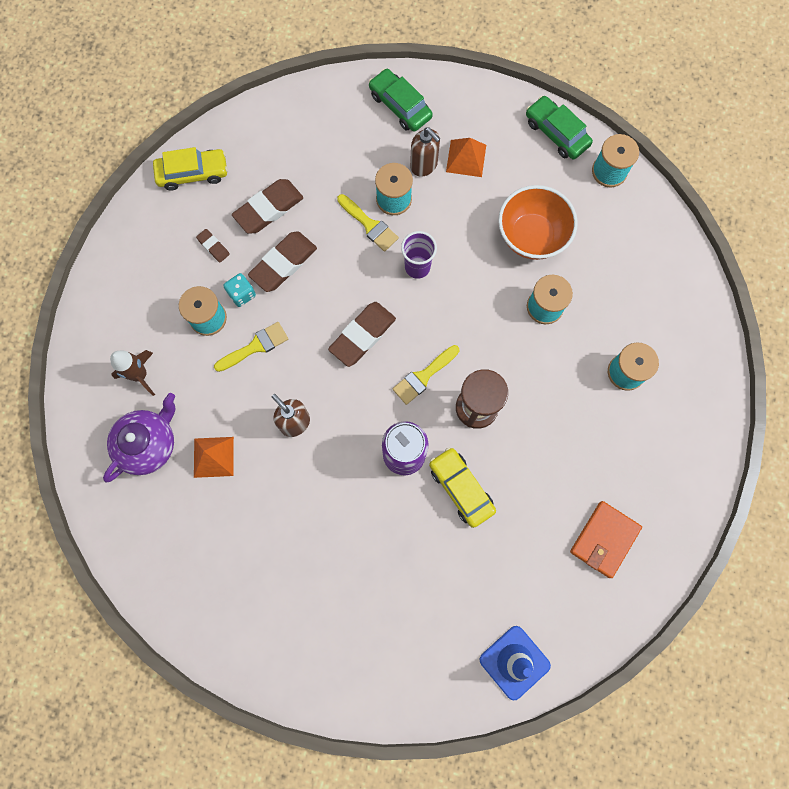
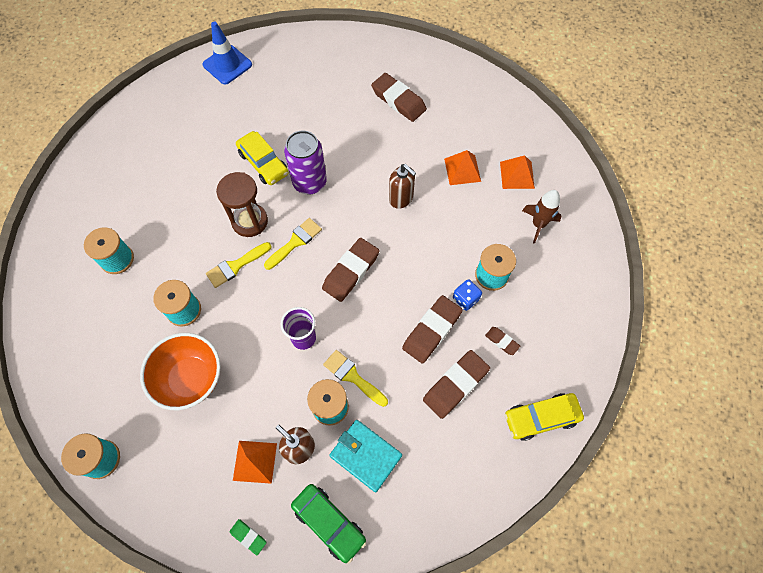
camera: 175 degrees right, 10 degrees down
purple teapot [103,393,175,482] -> orange pyramid [500,155,535,189]
yellow brush [214,322,288,372] -> yellow brush moved to [206,242,272,288]
turquoise dice [223,273,256,307] -> blue dice [453,279,482,311]
green car [526,96,593,159] -> none
orange wallet [570,501,642,578] -> none
none -> green eraser [230,519,267,555]
none -> turquoise wallet [329,420,402,492]
none -> brown eraser [371,73,427,122]

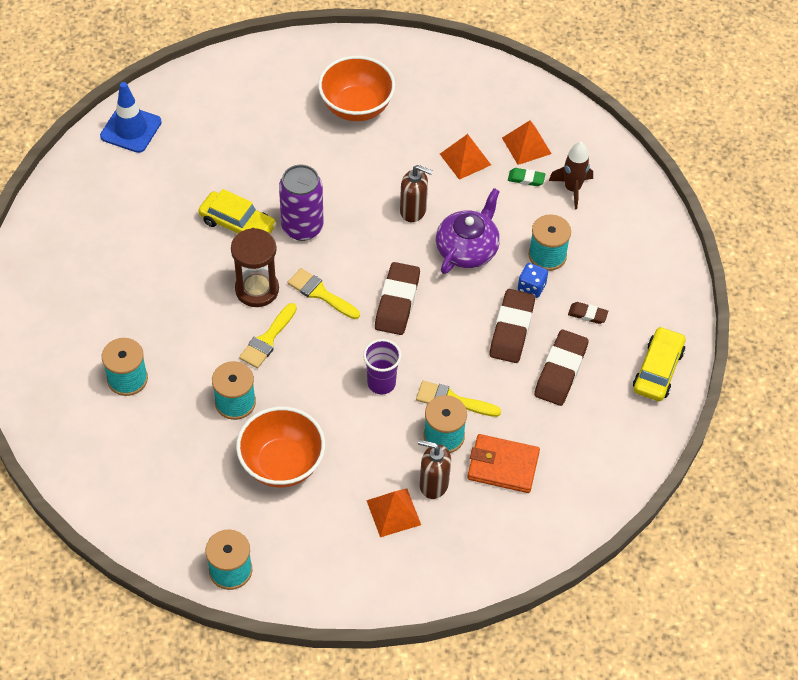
camera: 25 degrees left, 10 degrees down
green eraser [230,519,267,555] -> green eraser moved to [508,168,545,186]
yellow brush [264,218,322,270] -> yellow brush turned 75 degrees counterclockwise [287,268,360,319]
green car [291,484,366,564] -> none
turquoise wallet [329,420,402,492] -> orange wallet [467,434,540,493]
brown eraser [371,73,427,122] -> orange bowl [318,56,395,121]
yellow car [504,393,584,441] -> yellow car turned 150 degrees clockwise [633,326,686,401]
none -> purple teapot [436,188,500,274]

